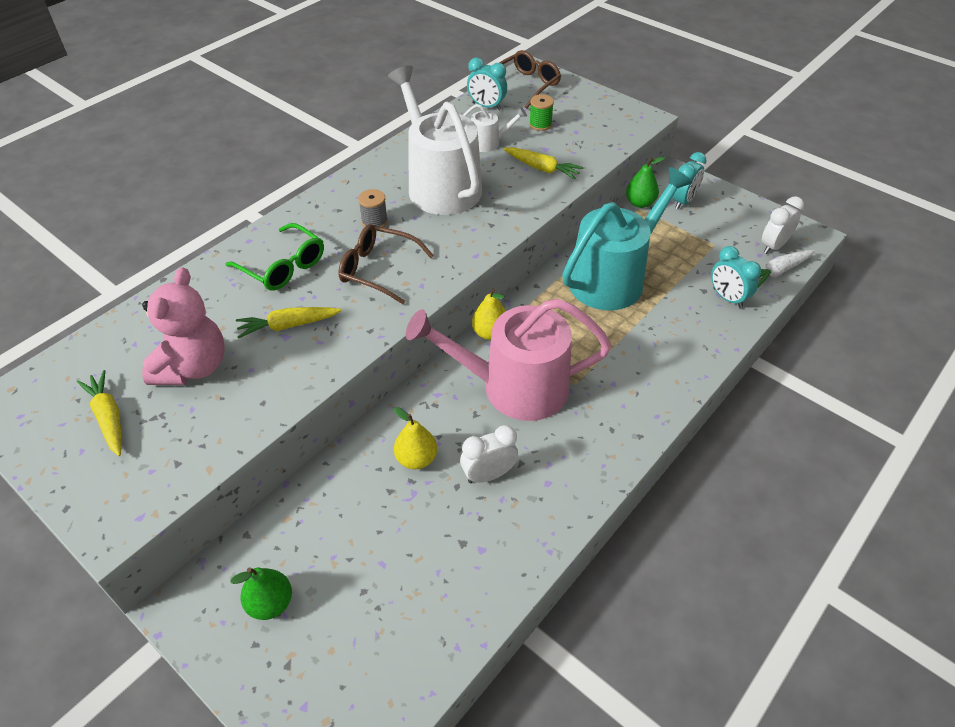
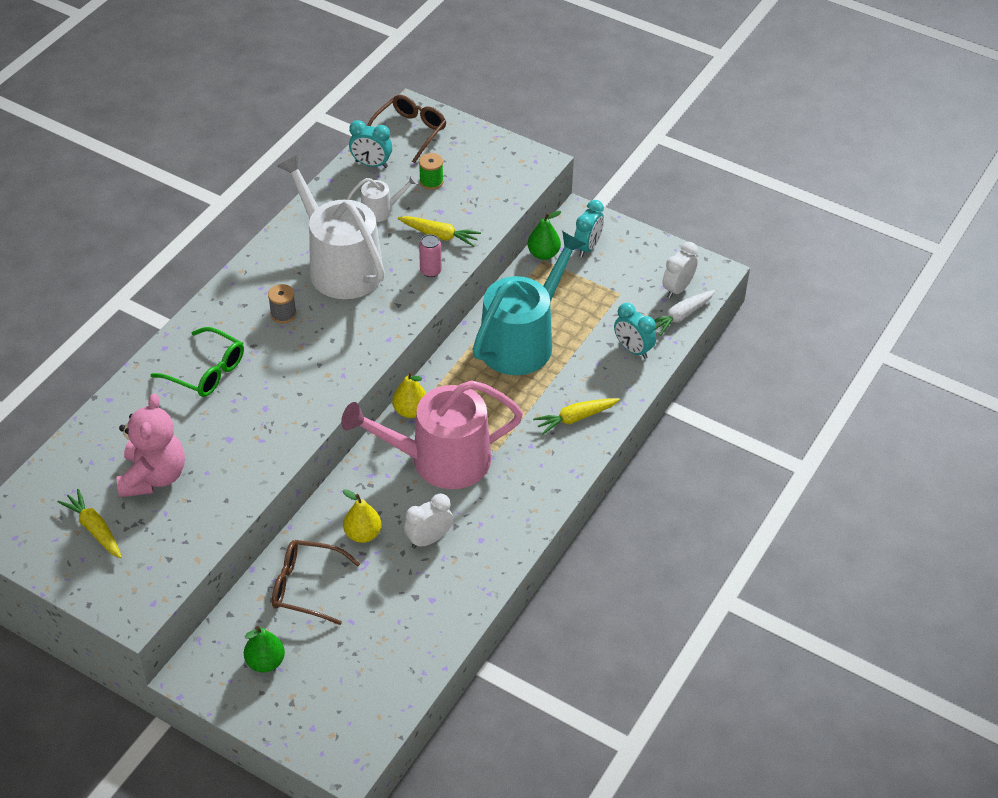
camera: 10 degrees left, 0 degrees up
yellow carrot [236,307,342,338] -> yellow carrot moved to [533,398,620,435]
brown glasses [338,224,434,304] -> brown glasses moved to [272,540,360,625]
none -> pink can [419,234,442,277]

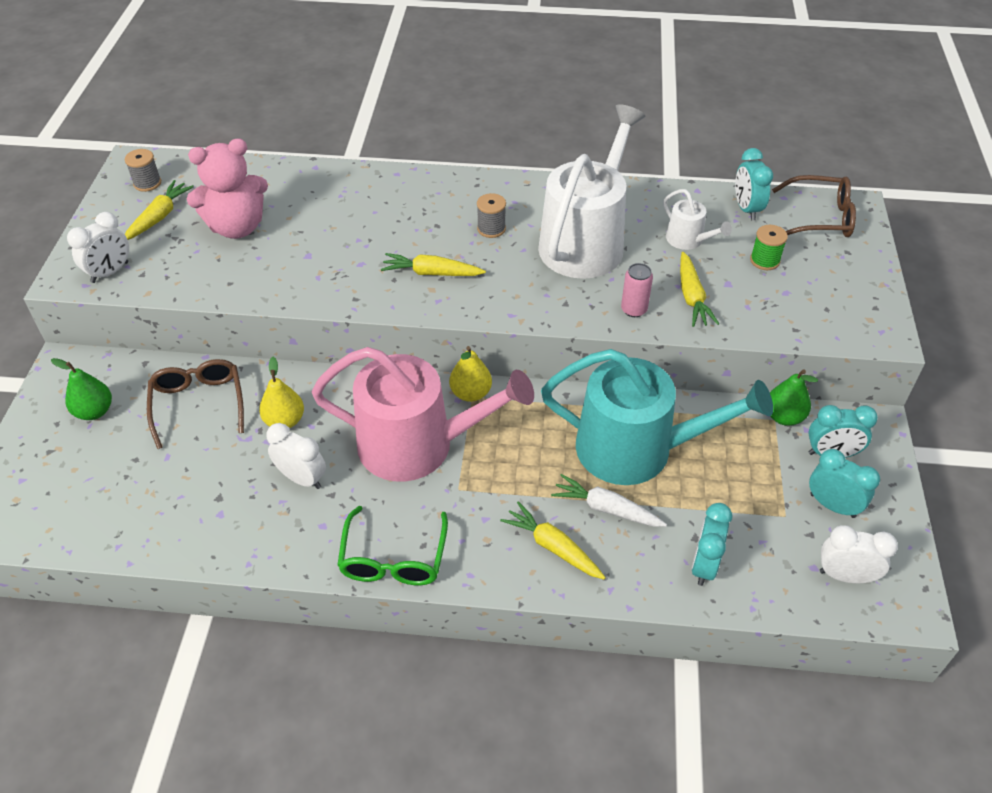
camera: 65 degrees right, 0 degrees up
green glasses [151,327,244,397] -> green glasses moved to [337,506,448,585]
pink watering can [341,380,523,489] -> pink watering can turned 135 degrees clockwise [311,347,534,482]
white carrot [654,290,715,336] -> white carrot moved to [551,474,667,527]
none -> white clock [67,212,129,283]
none -> grey spool [125,149,161,192]
none -> yellow carrot [381,253,486,276]
none -> turquoise clock [809,449,880,518]

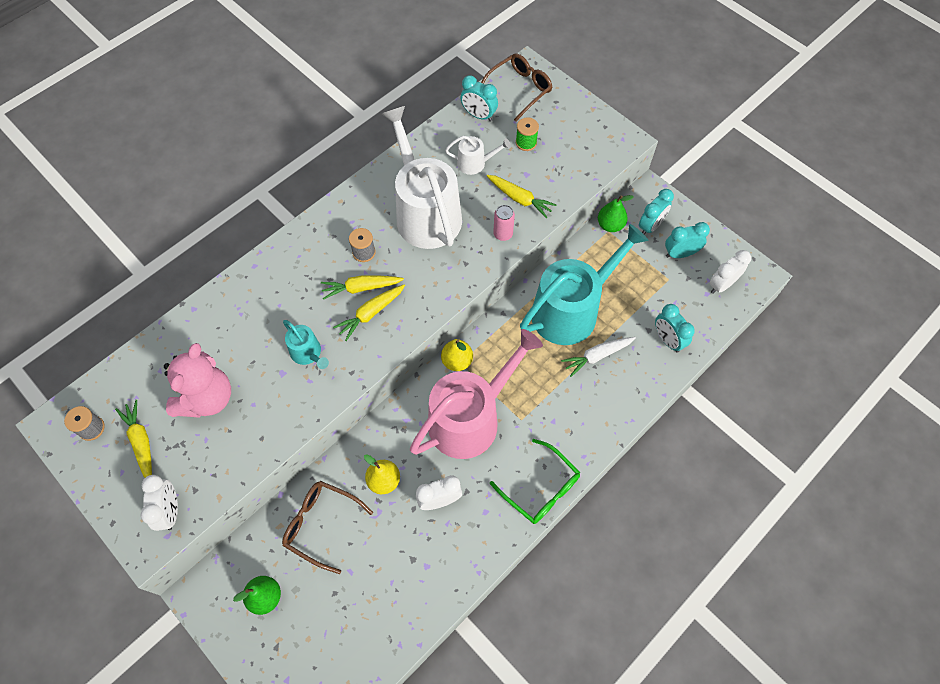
camera: 50 degrees left, 15 degrees up
yellow carrot [500,501,606,579] -> yellow carrot moved to [321,275,404,300]
none -> turquoise watering can [283,320,329,369]

